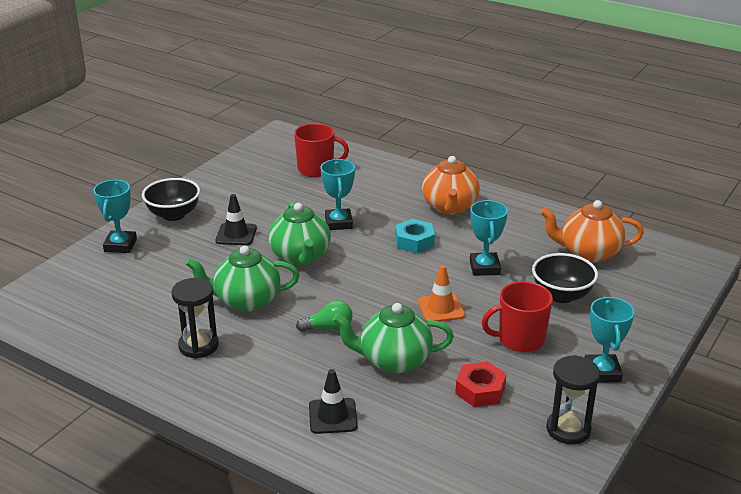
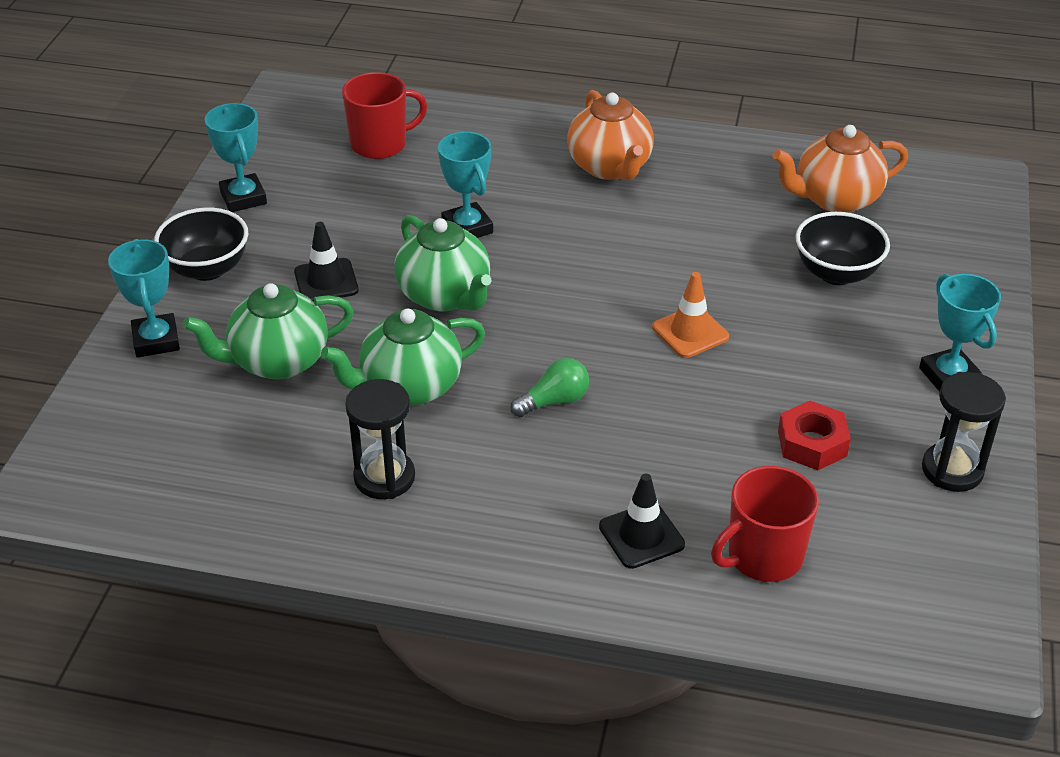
camera: 20 degrees left, 10 degrees up
green teapot [333,303,454,373] -> green teapot moved to [183,283,354,379]
turquoise nut [395,219,435,253] -> none
turquoise trophy [470,200,508,276] -> turquoise trophy moved to [205,103,267,212]
red mug [482,281,553,352] -> red mug moved to [711,466,819,582]

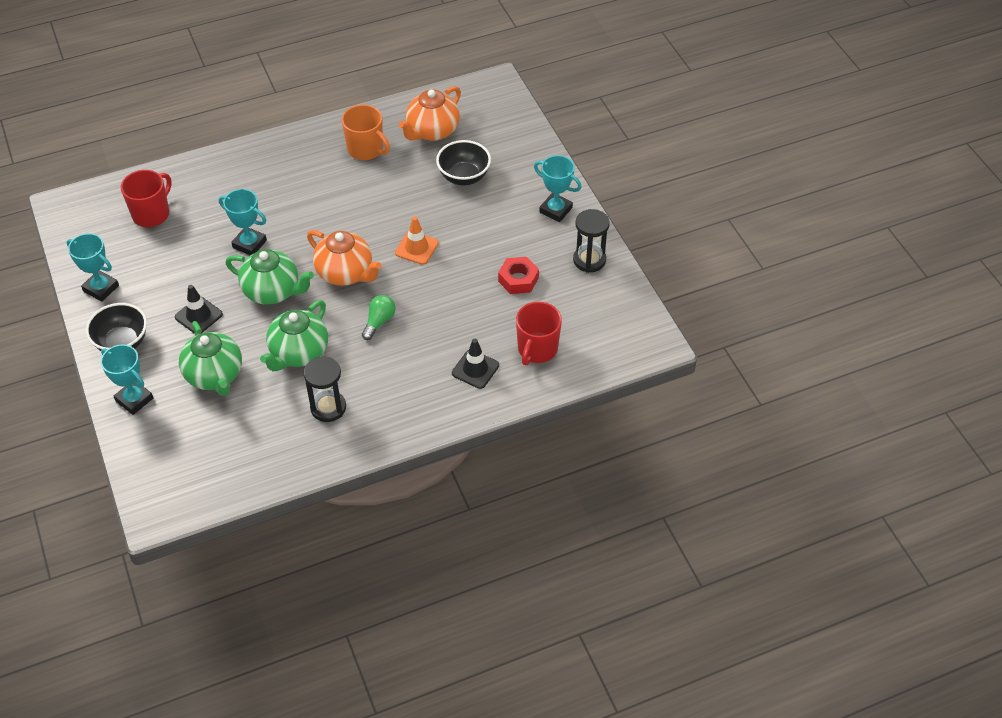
camera: 35 degrees left, 10 degrees up
green teapot [183,283,354,379] -> green teapot turned 60 degrees counterclockwise [179,321,242,396]
orange teapot [567,90,654,180] -> orange teapot moved to [307,230,382,286]
none -> orange mug [342,105,390,160]

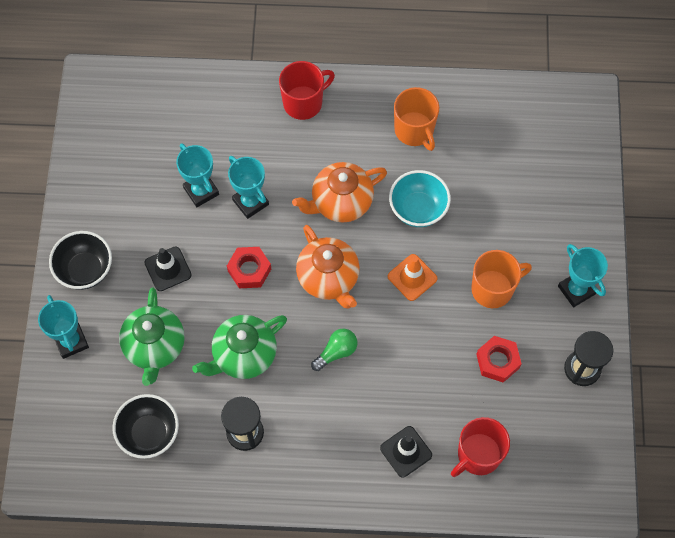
camera: 25 degrees right, 15 degrees up
turquoise trophy [66,233,119,302] -> turquoise trophy moved to [176,143,219,207]
red mug [121,170,172,227] -> red mug moved to [279,61,335,120]
green teapot [226,249,314,305] -> red nut [227,247,271,288]
orange teapot [399,86,461,141] -> orange teapot moved to [292,162,387,222]
black bowl [436,140,491,185] -> black bowl moved to [112,394,179,459]
none -> turquoise bowl [389,170,451,227]
none -> orange mug [471,250,532,308]

